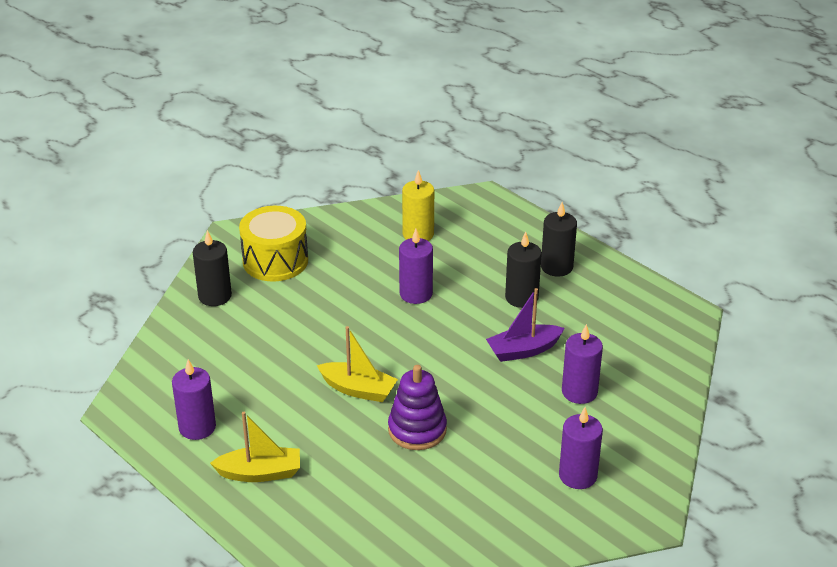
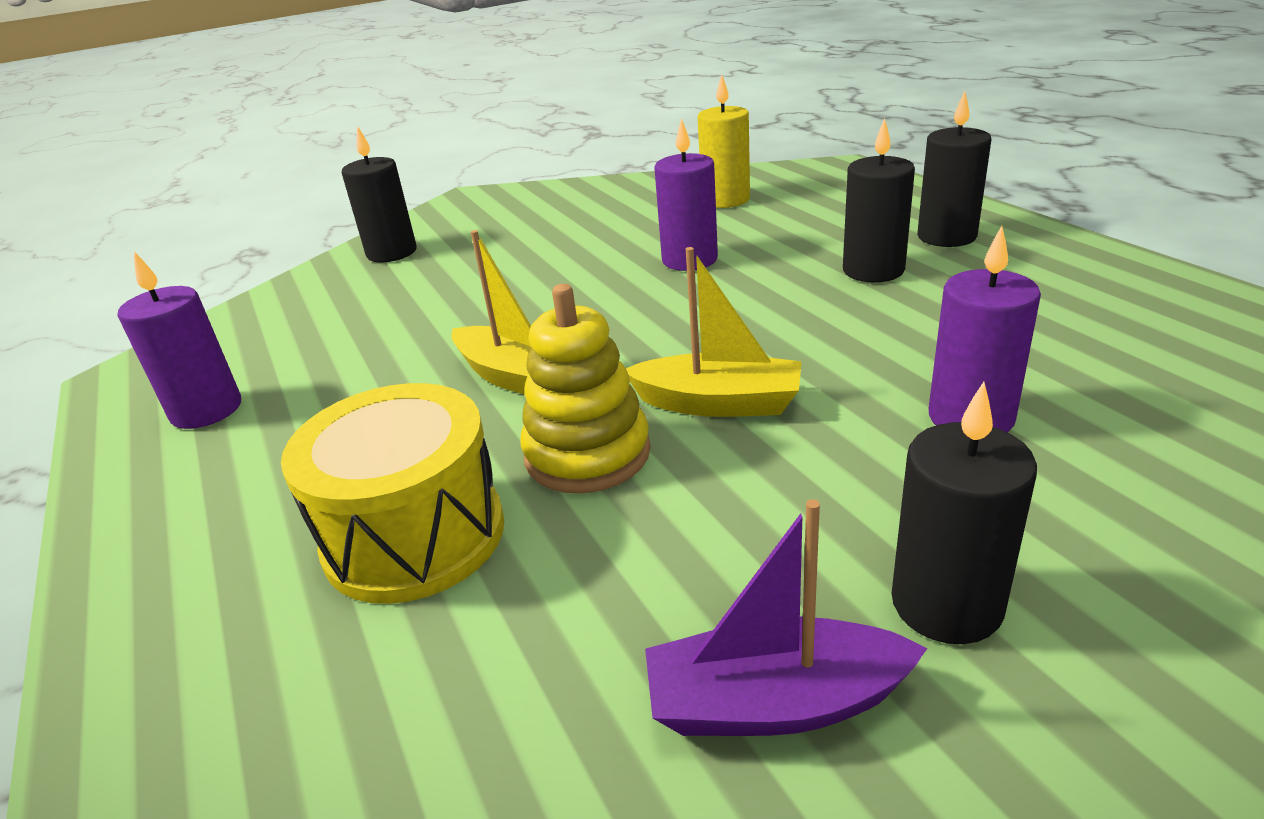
camera: 20 degrees right, 5 degrees down
yellow boat [210,412,300,482] -> yellow boat moved to [626,247,802,417]
yellow drum [239,206,308,281] -> yellow drum moved to [281,383,504,604]
purple stacking toy [388,365,447,450] -> yellow stacking toy [520,284,651,493]
purple boat [486,288,565,362] -> purple boat moved to [645,499,928,736]
purple candle [559,407,603,489] -> black candle [892,382,1037,644]

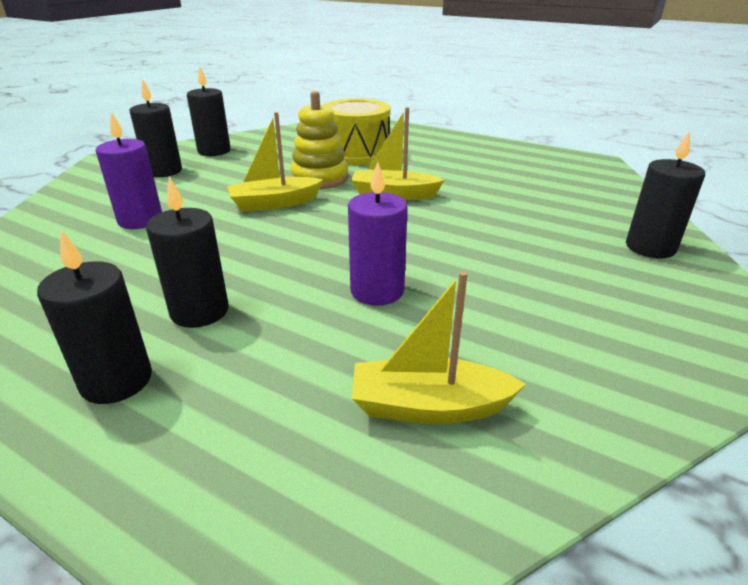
camera: 145 degrees right, 0 degrees up
purple candle [118,252,241,429] -> none
purple boat [645,499,928,736] -> black candle [187,66,231,156]
yellow candle [698,74,750,208] -> yellow boat [352,271,526,424]

